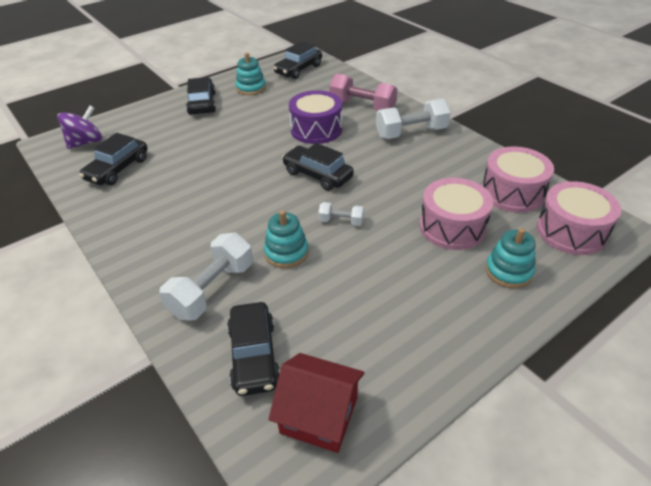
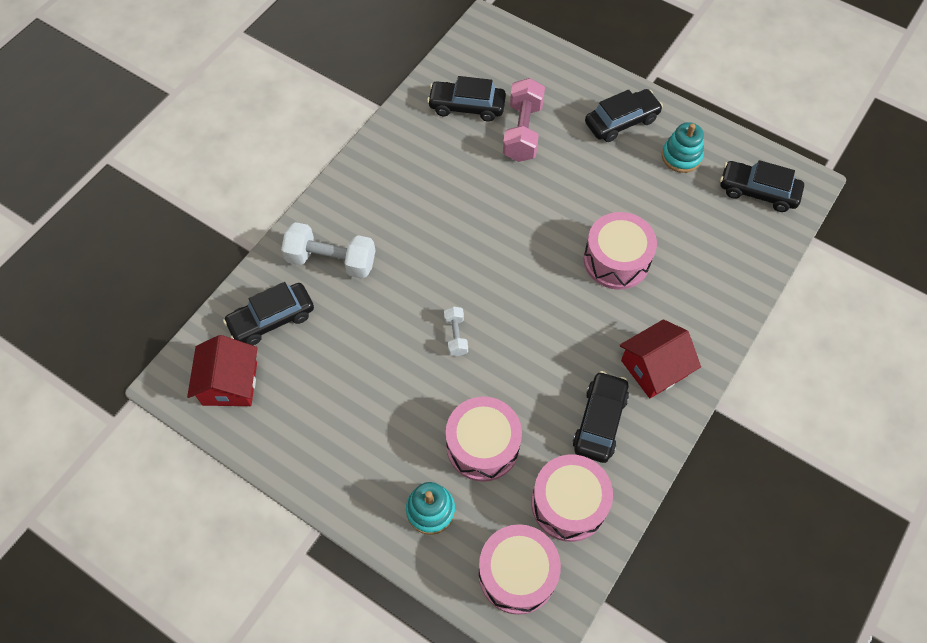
camera: 70 degrees right, 20 degrees up
purple spinning top [57,106,102,149] -> none
turquoise stacking toy [264,210,309,268] -> none
black car [282,143,354,191] -> black car moved to [573,371,629,463]
purple drum [289,90,342,144] -> pink drum [584,212,657,290]
pink dumbbell [329,74,397,111] -> pink dumbbell moved to [503,78,545,162]
white dumbbell [376,99,451,139] -> red house [620,319,701,398]

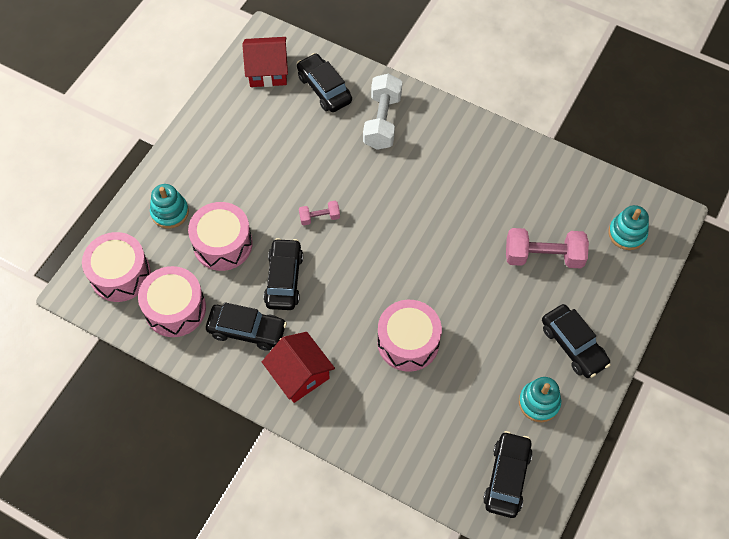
camera: 85 degrees right, 0 degrees up
black car [427,76,506,122] -> black car moved to [264,238,303,310]
white dumbbell [444,306,468,356] -> pink dumbbell [299,201,340,225]
none -> turquoise stacking toy [609,205,649,250]

